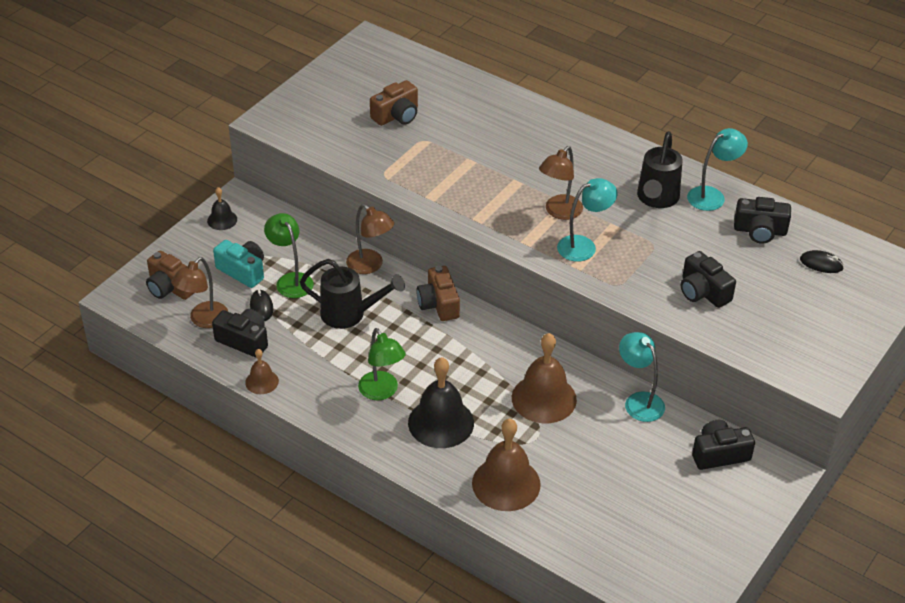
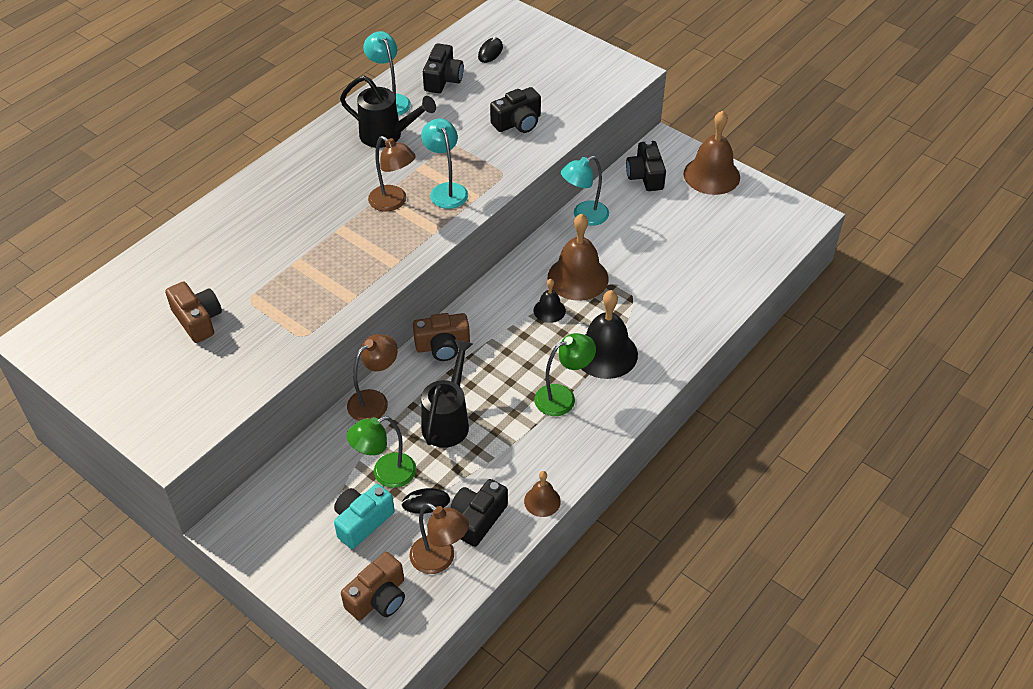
camera: 85 degrees left, 5 degrees up
black bell [207,187,237,230] -> black bell moved to [534,279,566,323]
brown bell [472,419,541,511] -> brown bell moved to [684,111,740,195]

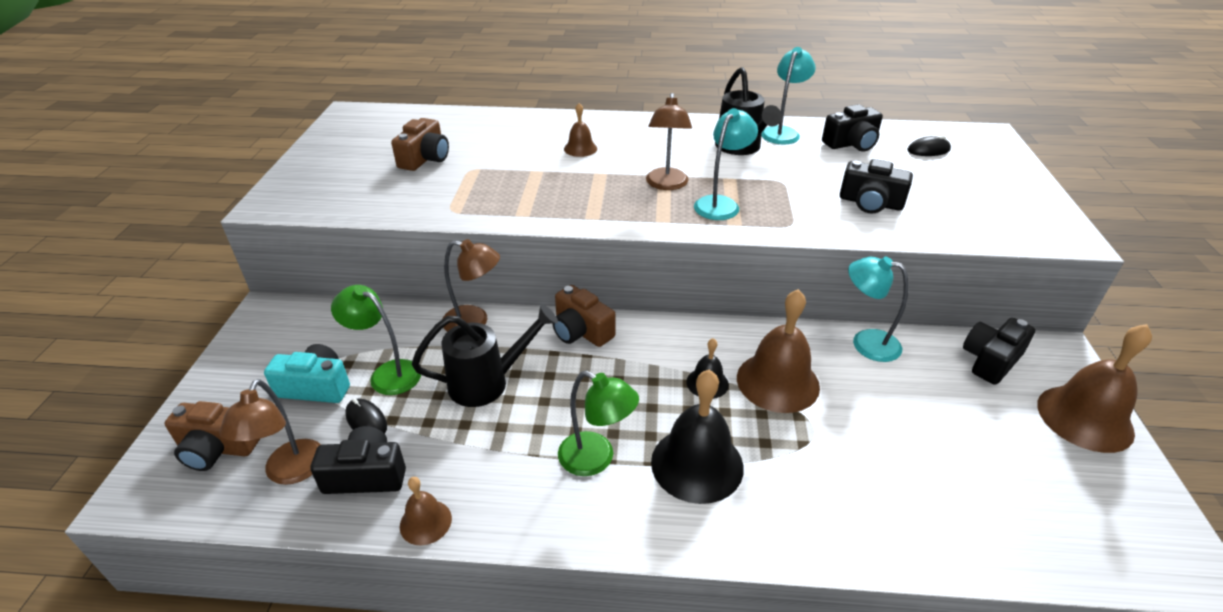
camera: 55 degrees right, 10 degrees down
none -> brown bell [564,103,597,157]

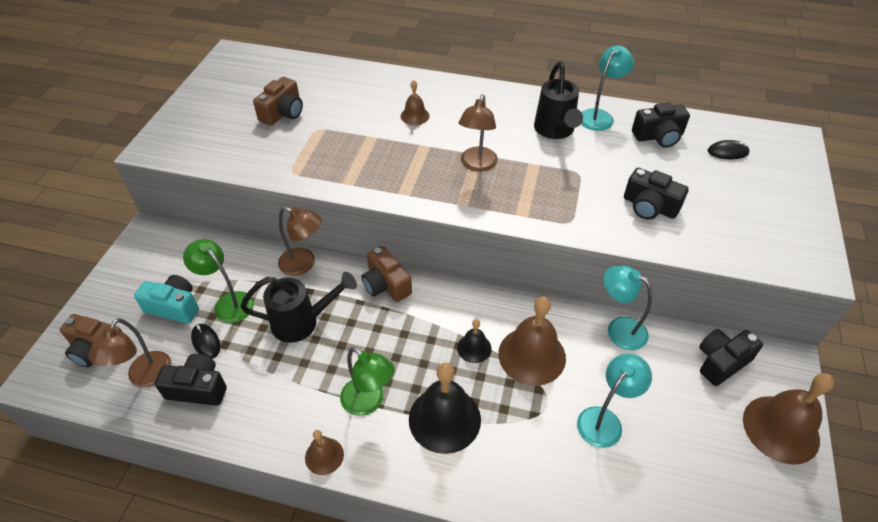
camera: 10 degrees right, 10 degrees up
brown bell [400,477,452,545] -> brown bell moved to [305,430,344,475]
turquoise lamp [694,108,758,220] -> turquoise lamp moved to [577,354,652,448]

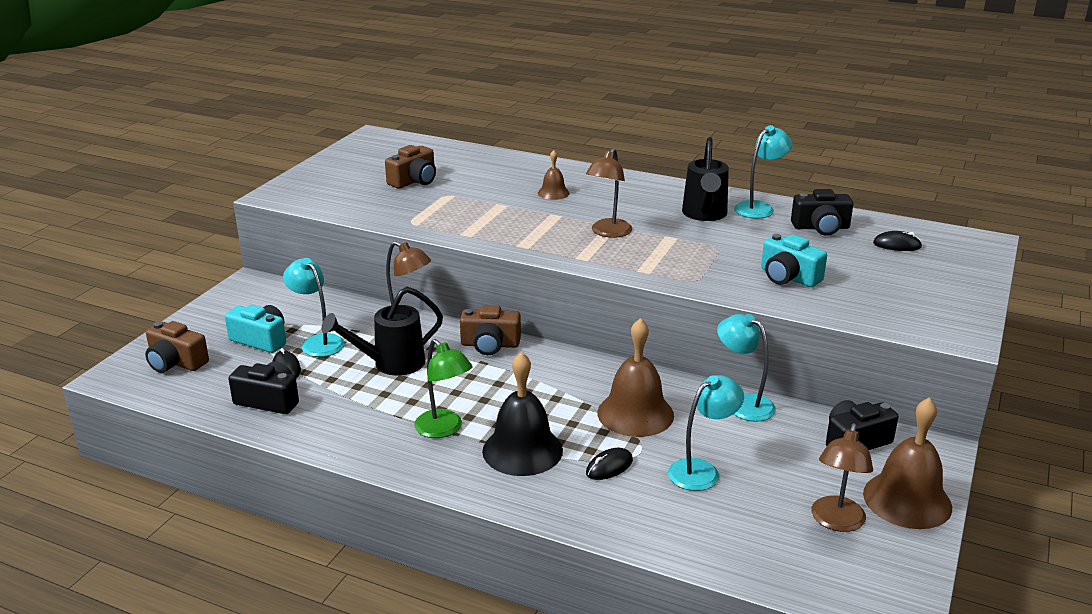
camera: 10 degrees right, 20 degrees down
brown lamp [88,318,172,387] -> brown lamp moved to [811,423,873,532]
green lamp [183,239,254,323] -> turquoise lamp [283,258,345,357]
black watering can [240,272,357,343] -> black watering can turned 150 degrees clockwise [321,287,443,376]
brown bell [305,430,344,475] -> none
brown camera [361,246,412,302] -> brown camera turned 60 degrees counterclockwise [460,305,521,355]
black bell [457,319,491,363] -> none
black camera [624,168,689,220] -> turquoise camera [761,234,827,287]
none -> black mouse [586,448,633,480]

